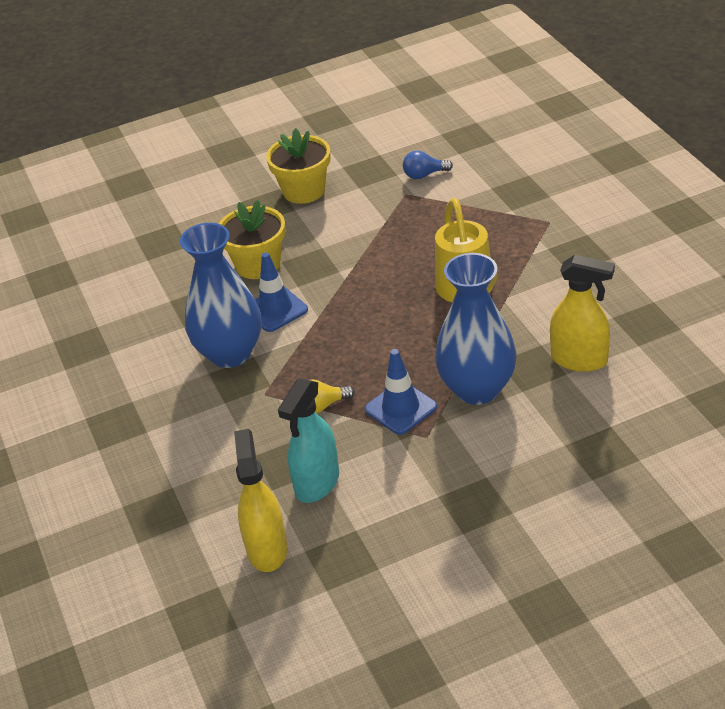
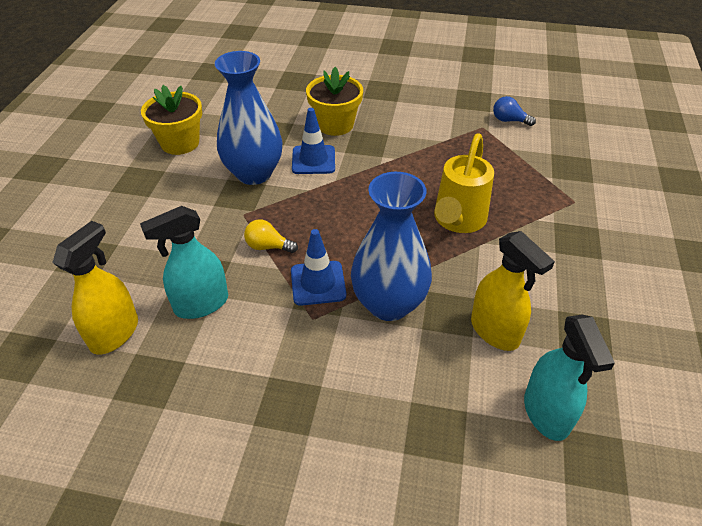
camera: 30 degrees right, 5 degrees up
yellow flower pot [266,128,331,204] -> yellow flower pot moved to [141,85,202,155]
none -> turquoise spray bottle [524,314,615,441]

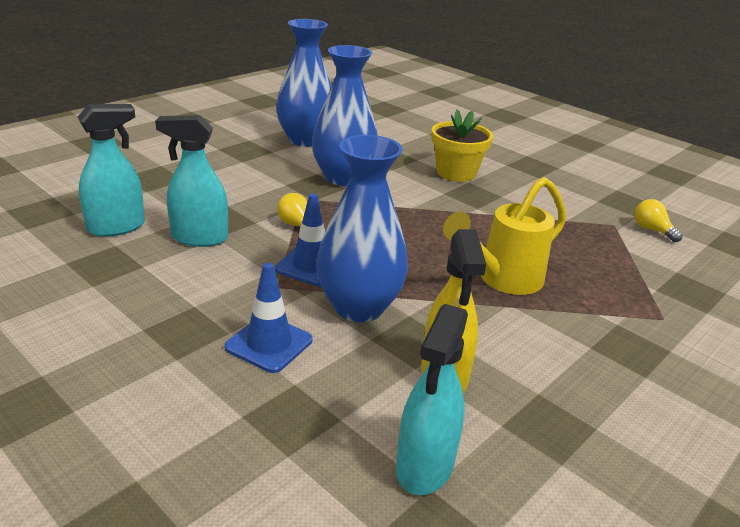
camera: 30 degrees right, 15 degrees down
yellow spray bottle [52,221,138,355] -> turquoise spray bottle [78,104,145,237]
yellow flower pot [141,85,202,155] -> blue vase [276,19,332,147]
blue traffic cone [292,108,335,174] -> blue traffic cone moved to [224,263,313,373]
blue light bulb [493,96,536,126] -> yellow light bulb [634,199,683,242]

